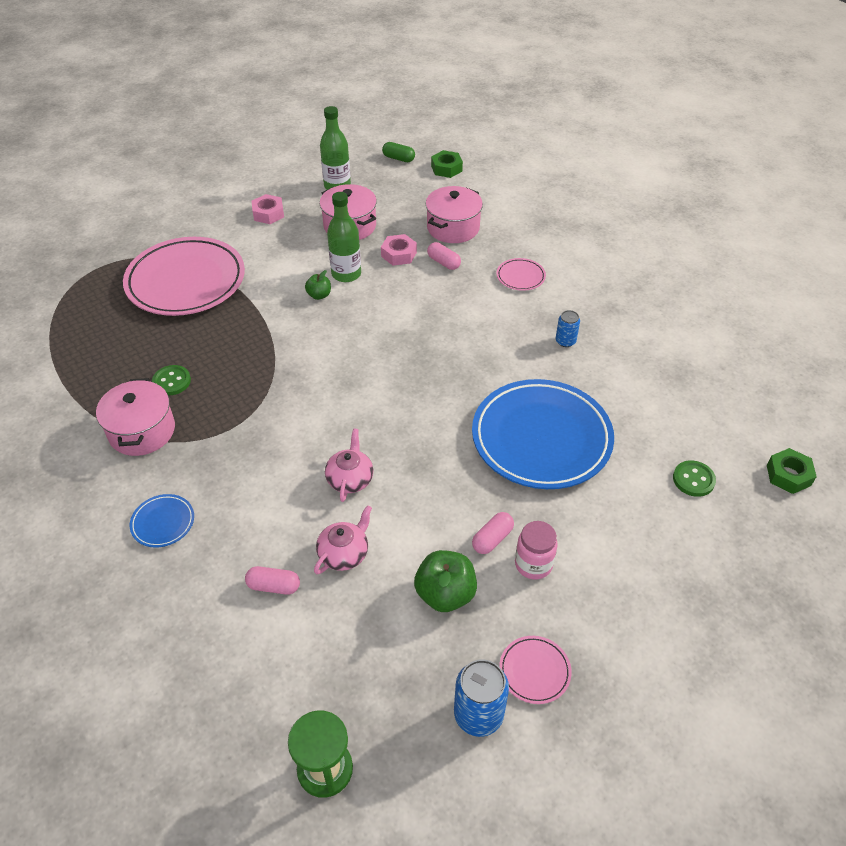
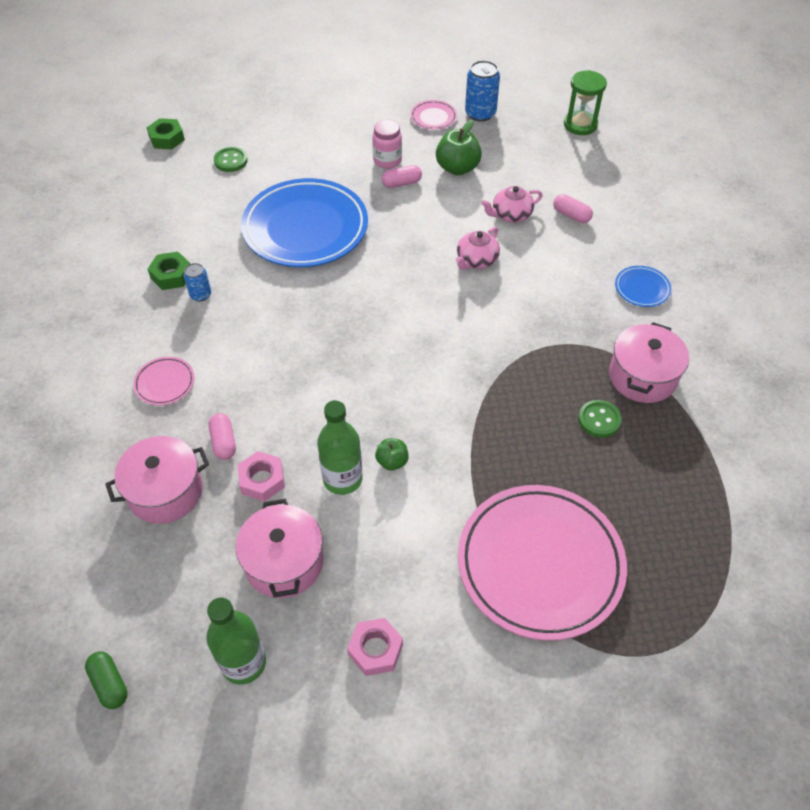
camera: 150 degrees left, 5 degrees up
green nut [431,150,463,178] -> green nut moved to [148,252,190,290]

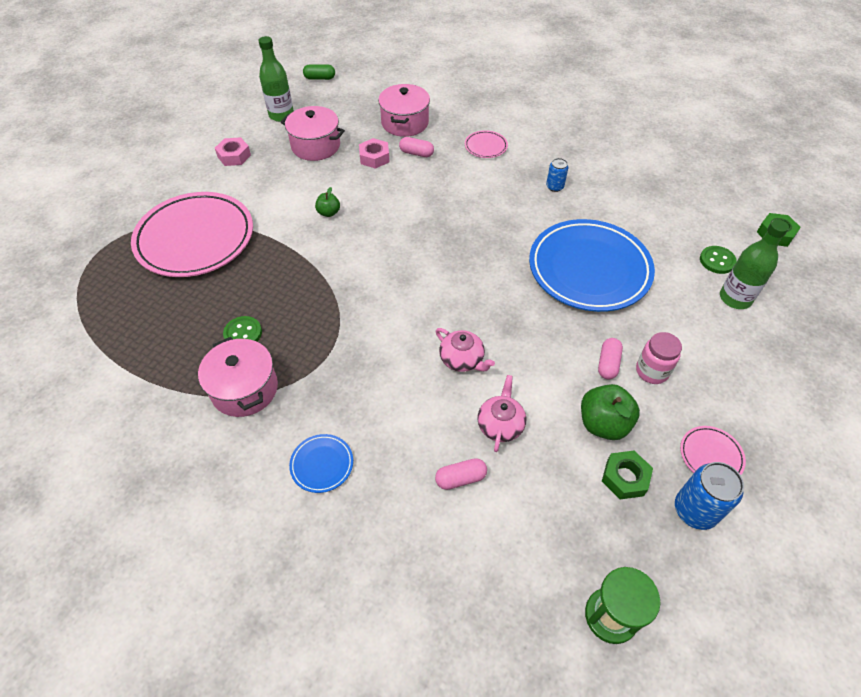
camera: 125 degrees right, 0 degrees up
green nut [148,252,190,290] -> green nut moved to [602,451,653,499]
green bottle [317,400,363,495] -> green bottle moved to [720,219,789,309]
pink teapot [456,227,500,270] -> pink teapot turned 150 degrees clockwise [436,328,495,372]

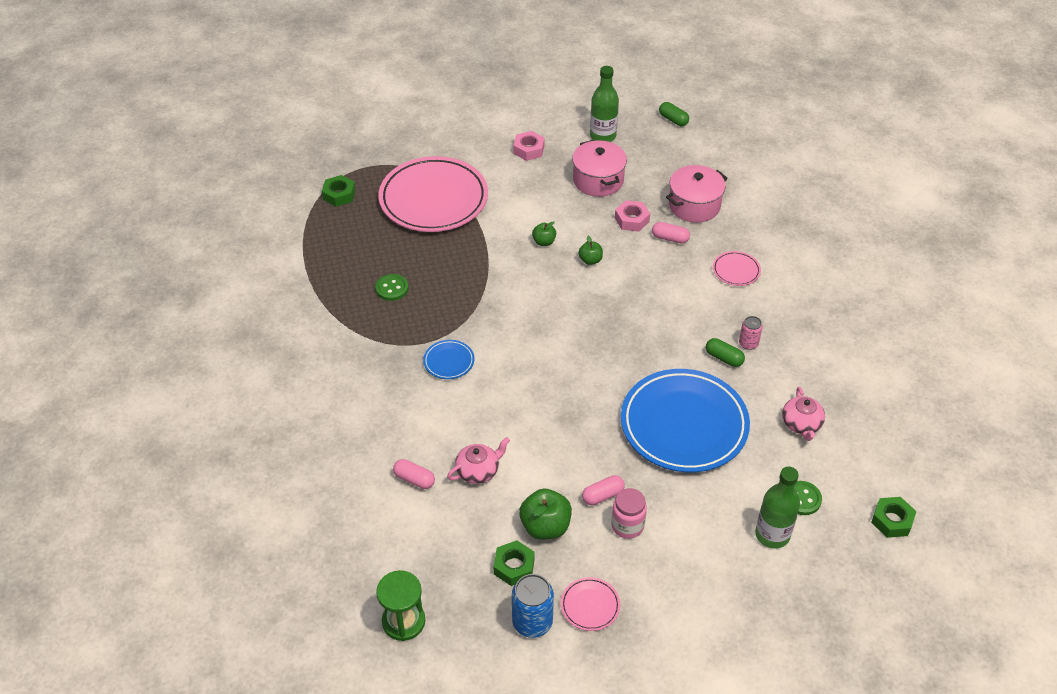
camera: 45 degrees right, 5 degrees down
pink pot [198,337,278,417] -> none
blue plate [289,434,353,493] -> blue plate moved to [423,340,474,379]
pink capsule [399,137,434,157] -> pink capsule turned 45 degrees counterclockwise [652,222,690,244]
pink teapot [436,328,495,372] -> pink teapot moved to [782,387,825,441]
blue can [546,158,568,192] -> pink can [739,316,763,350]
none -> green nut [322,175,356,207]
none -> green apple [578,236,603,265]
none -> green capsule [706,338,745,367]

